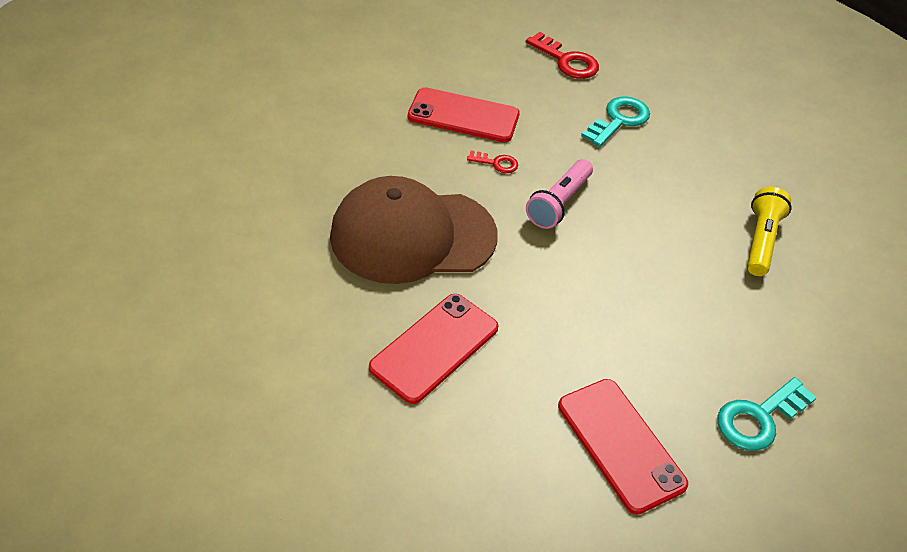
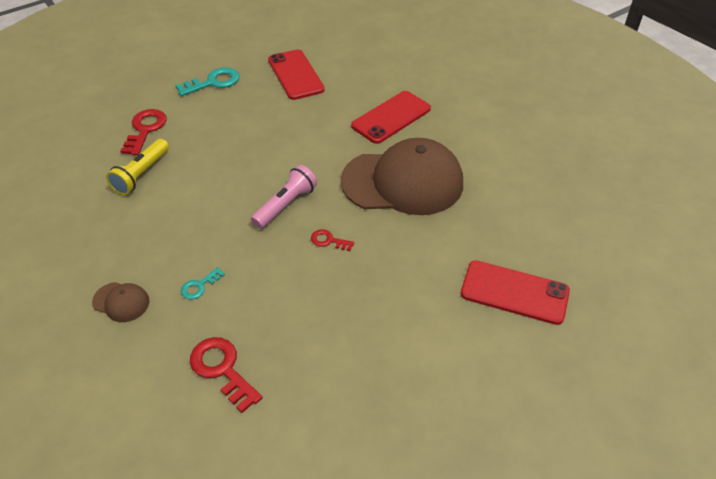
camera: 170 degrees left, 0 degrees up
red phone [408,87,520,142] -> red phone moved to [461,260,570,325]
turquoise key [581,96,650,147] -> turquoise key [181,267,225,299], size x0.55
none -> brown cap [92,282,149,322]
none -> red key [120,109,167,156]

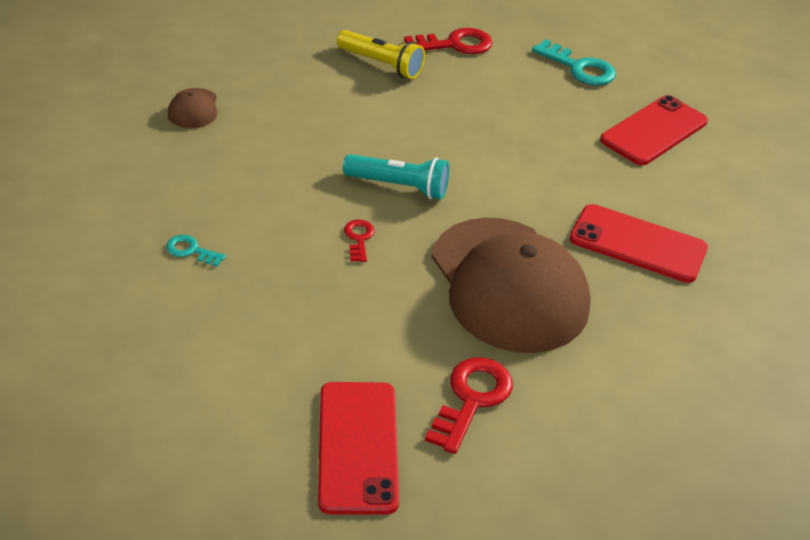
camera: 65 degrees right, 5 degrees down
yellow flashlight [106,139,169,195] -> yellow flashlight turned 150 degrees counterclockwise [337,30,425,79]
turquoise key [181,267,225,299] -> turquoise key moved to [166,235,226,267]
red key [190,337,262,413] -> red key moved to [425,357,513,454]
pink flashlight [251,165,317,229] -> turquoise flashlight [343,154,449,199]

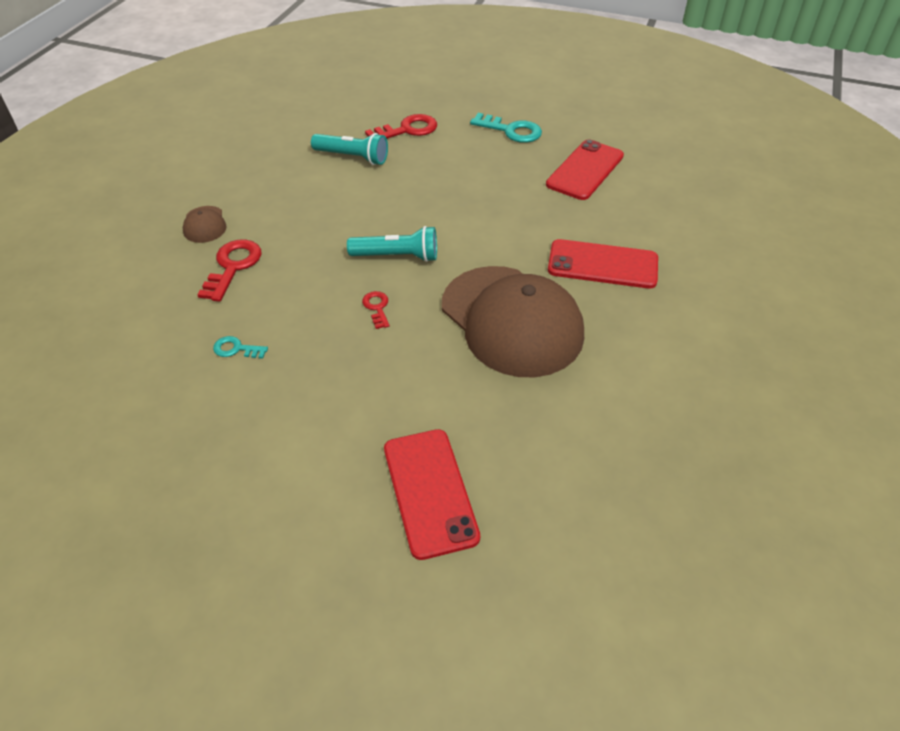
camera: 10 degrees left, 5 degrees up
yellow flashlight [337,30,425,79] -> turquoise flashlight [311,133,388,165]
red key [425,357,513,454] -> red key moved to [197,240,261,302]

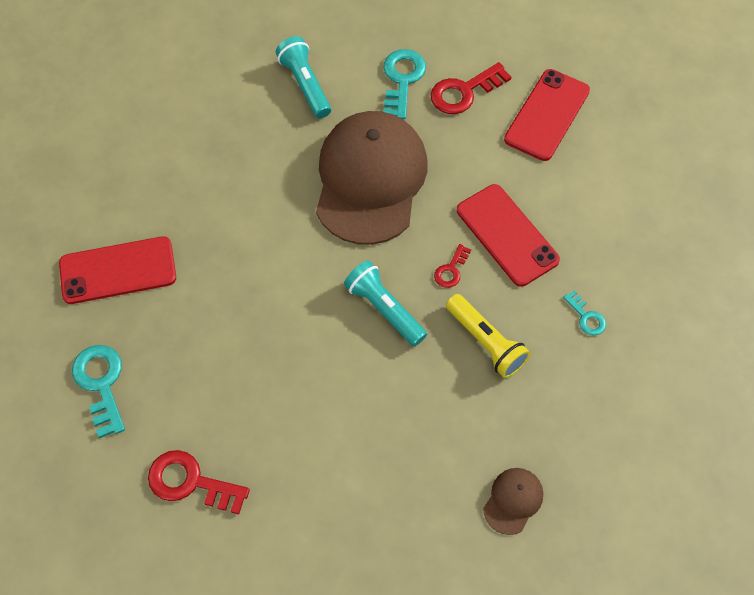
camera: 135 degrees left, 15 degrees up
red key [197,240,261,302] -> red key moved to [430,62,511,114]
turquoise flashlight [311,133,388,165] -> turquoise flashlight moved to [276,36,331,118]
red phone [548,239,658,289] -> red phone moved to [457,184,560,287]
none -> turquoise key [383,49,426,119]
none -> yellow flashlight [446,294,530,378]

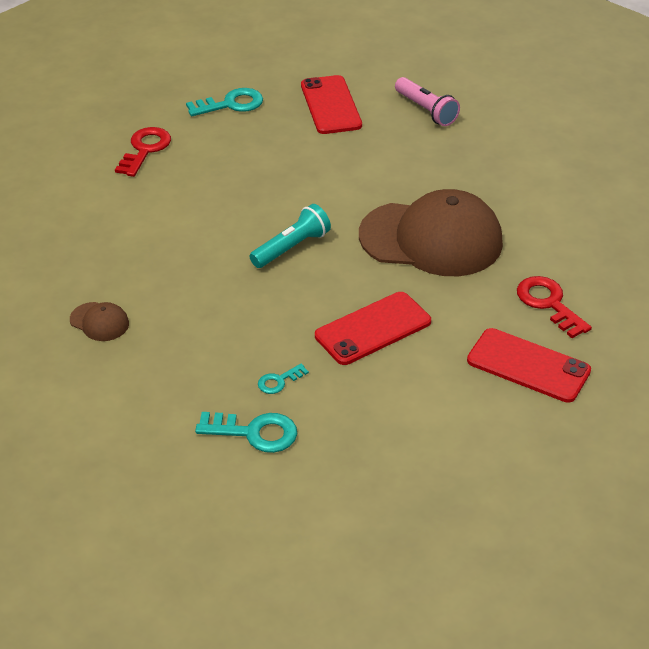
camera: 90 degrees right, 20 degrees down
turquoise flashlight [276,36,331,118] -> none
turquoise key [383,49,426,119] -> turquoise key moved to [195,412,297,453]
red key [434,244,471,288] -> none
yellow flashlight [446,294,530,378] -> none
none -> pink flashlight [395,77,460,126]

